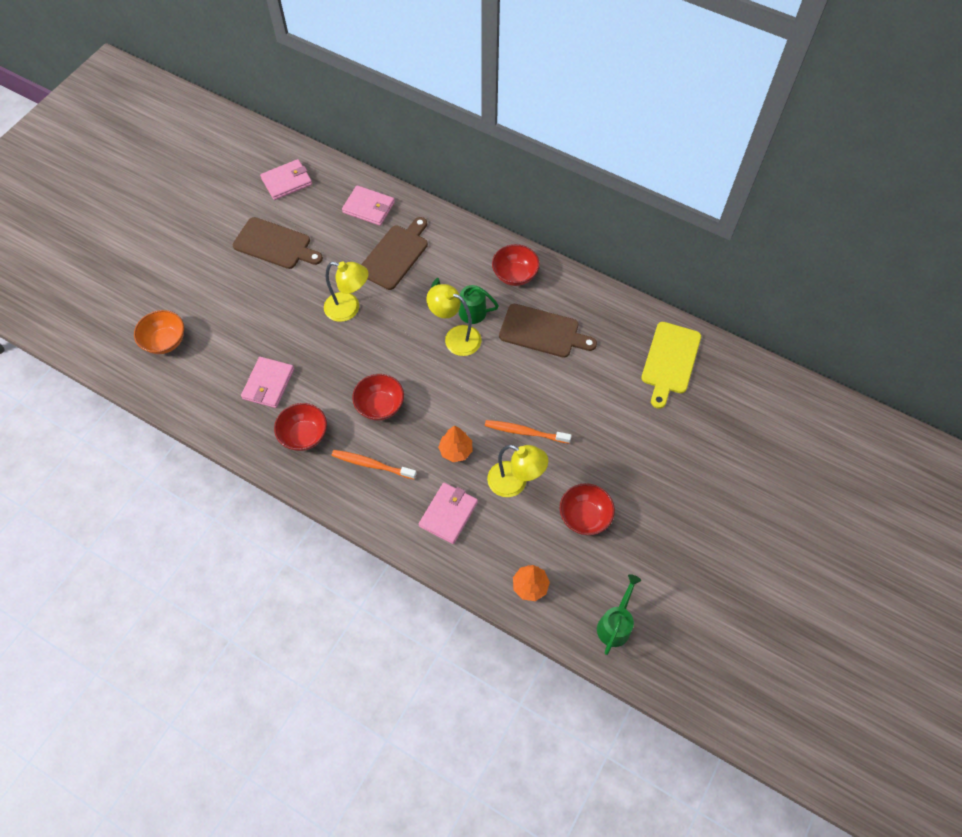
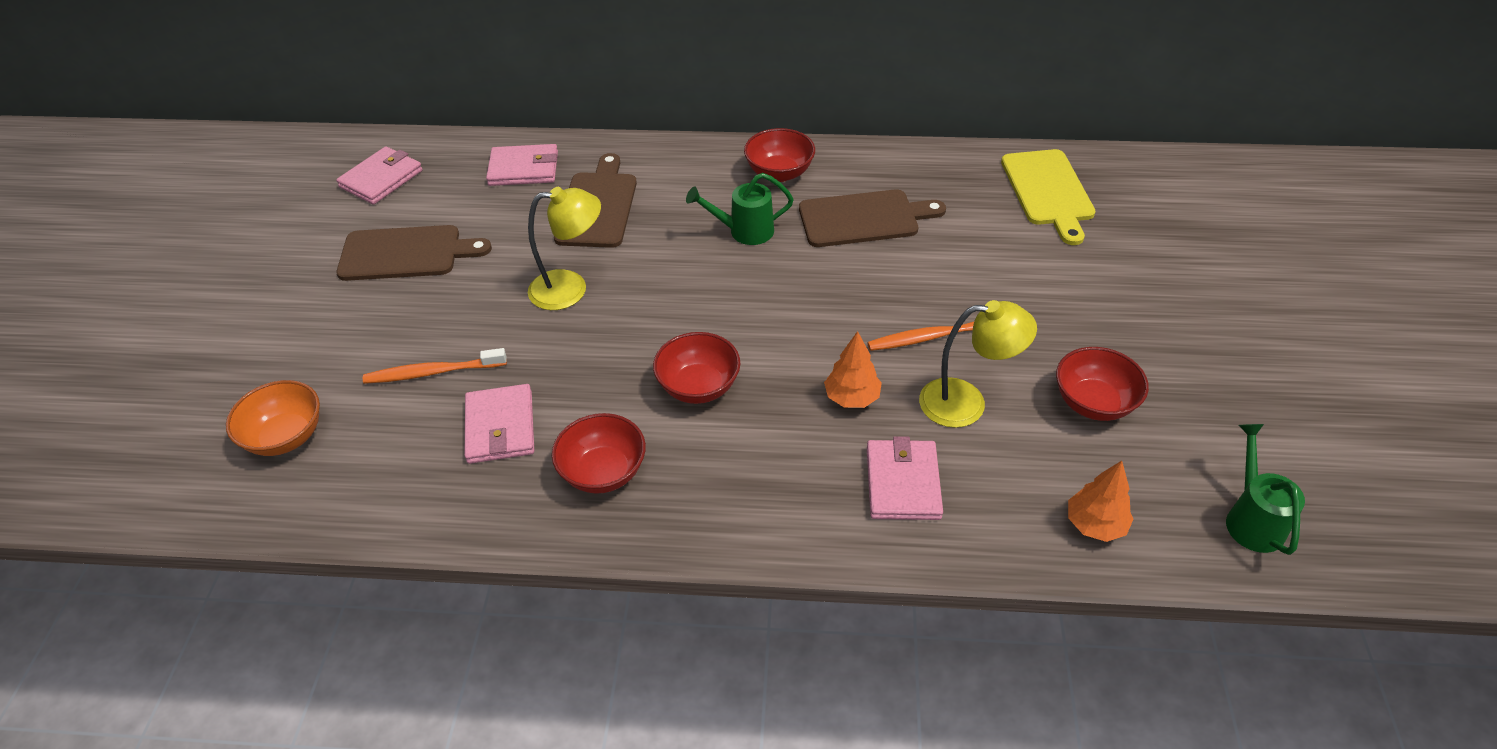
camera: 25 degrees left, 15 degrees down
orange toothbrush [332,450,417,480] -> orange toothbrush moved to [363,348,507,384]
yellow lamp [426,284,482,356] -> none

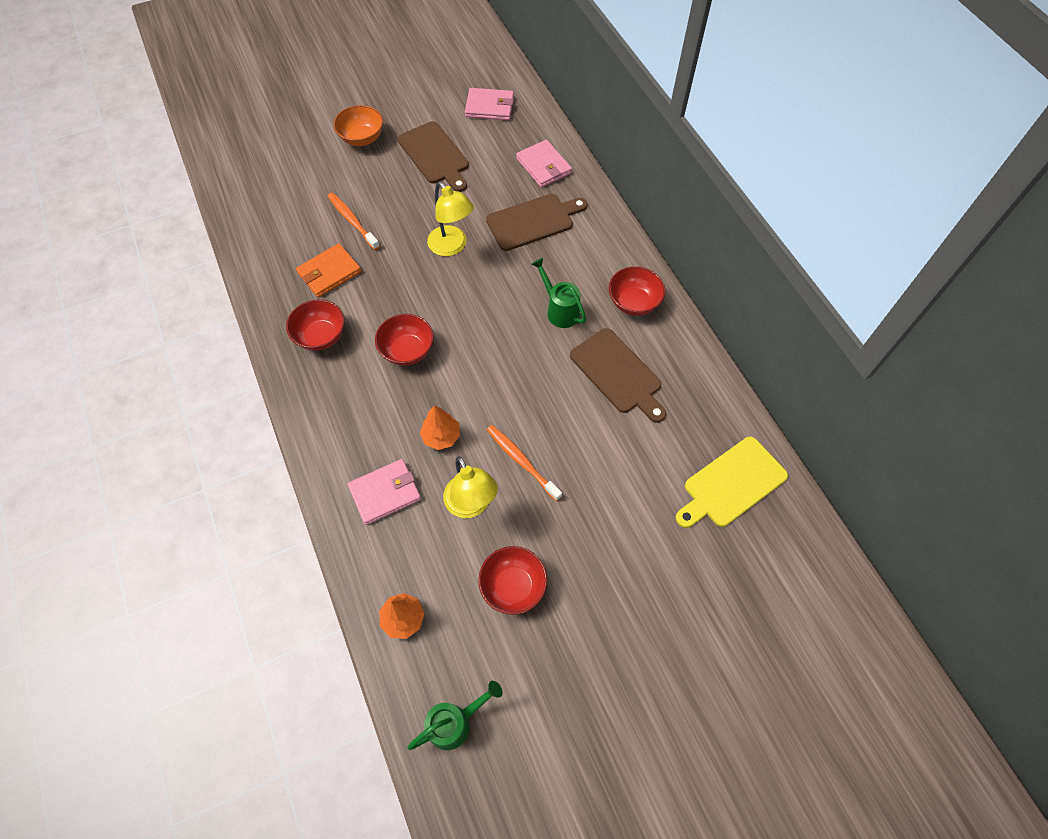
camera: 60 degrees right, 15 degrees up
orange bowl [226,380,320,456] -> orange bowl moved to [333,105,383,146]
pink wallet [465,384,534,464] -> orange wallet [296,243,362,298]

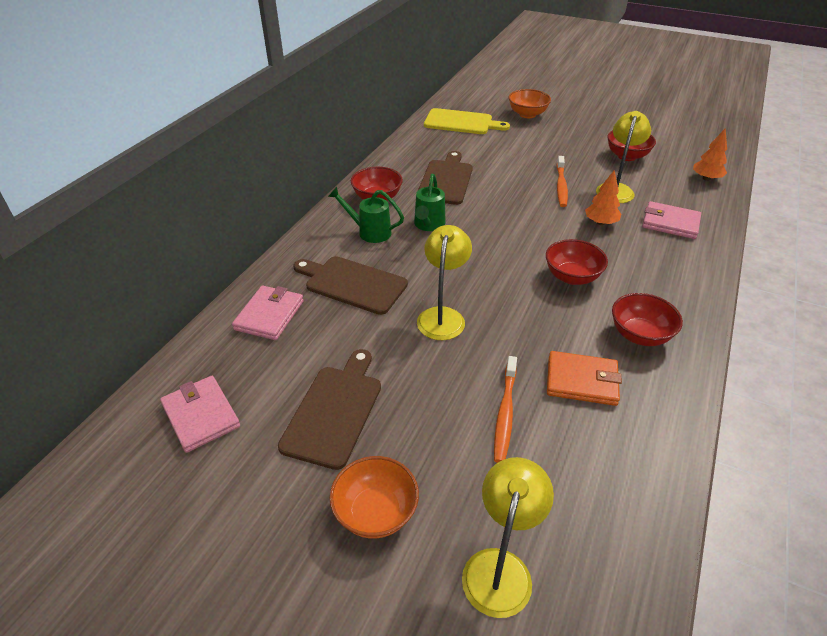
camera: 130 degrees left, 20 degrees down
green watering can [407,681,503,750] -> green watering can moved to [328,187,404,243]
none -> yellow lamp [462,457,554,618]
none -> orange bowl [509,89,551,118]

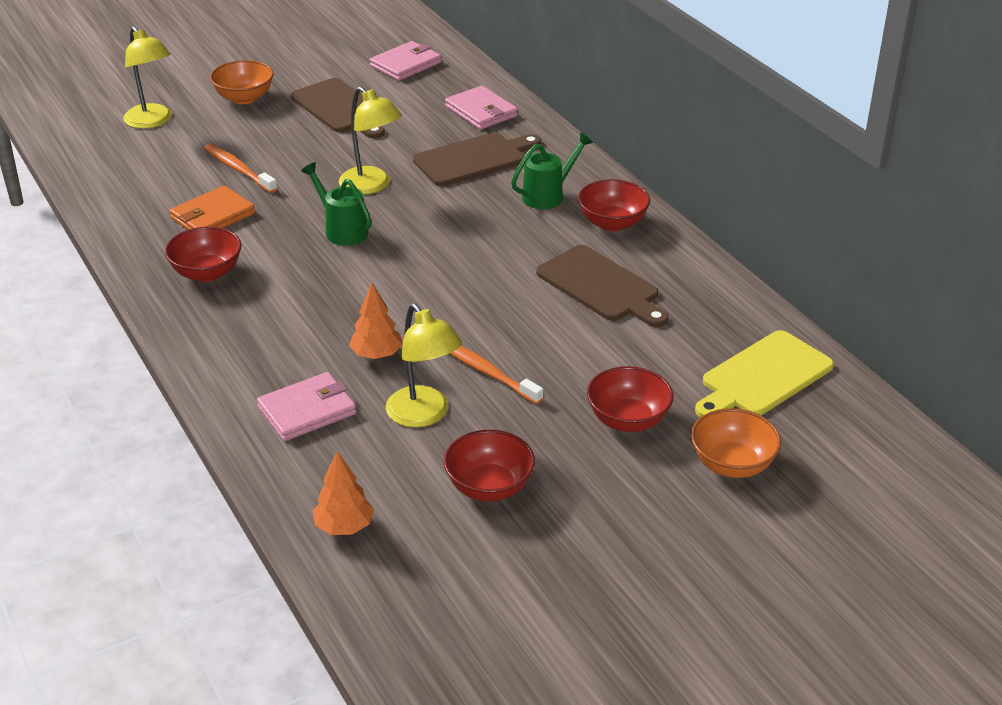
camera: 125 degrees right, 5 degrees down
pink wallet [160,376,240,453] -> pink wallet turned 45 degrees counterclockwise [370,41,441,81]
green watering can [414,174,446,231] -> green watering can moved to [301,162,372,246]
red bowl [546,239,608,285] -> red bowl moved to [587,366,673,432]

